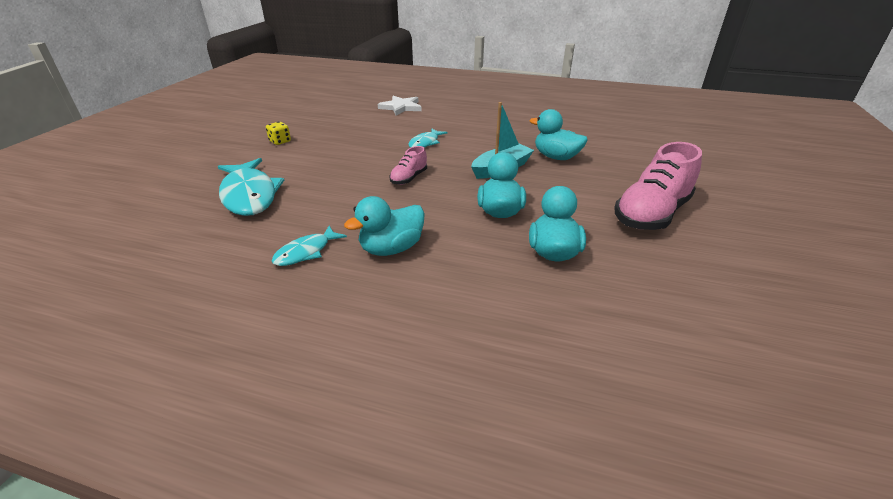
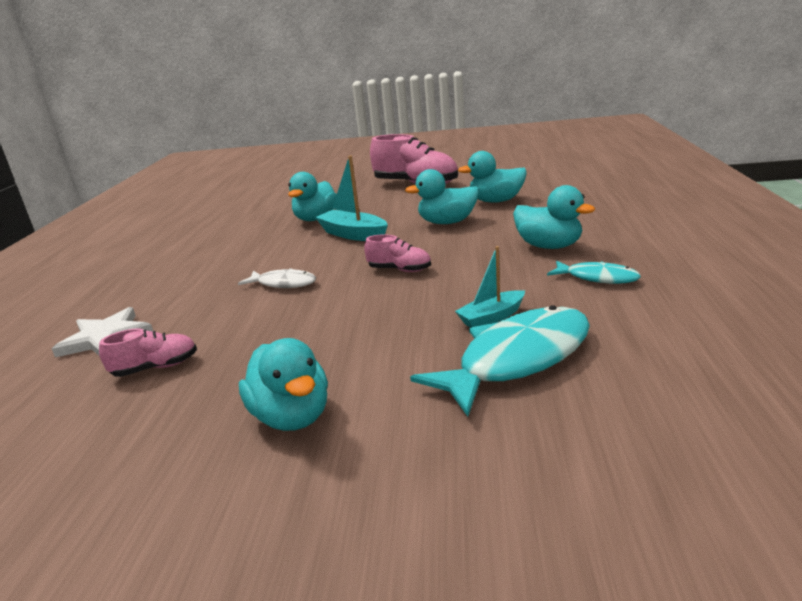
camera: 100 degrees left, 10 degrees down
yellow dice [266,122,291,145] -> turquoise duck [239,338,328,431]
turquoise fish [408,128,448,148] -> white fish [238,268,316,288]
none -> pink shoe [99,329,197,377]
none -> turquoise boat [455,246,525,328]

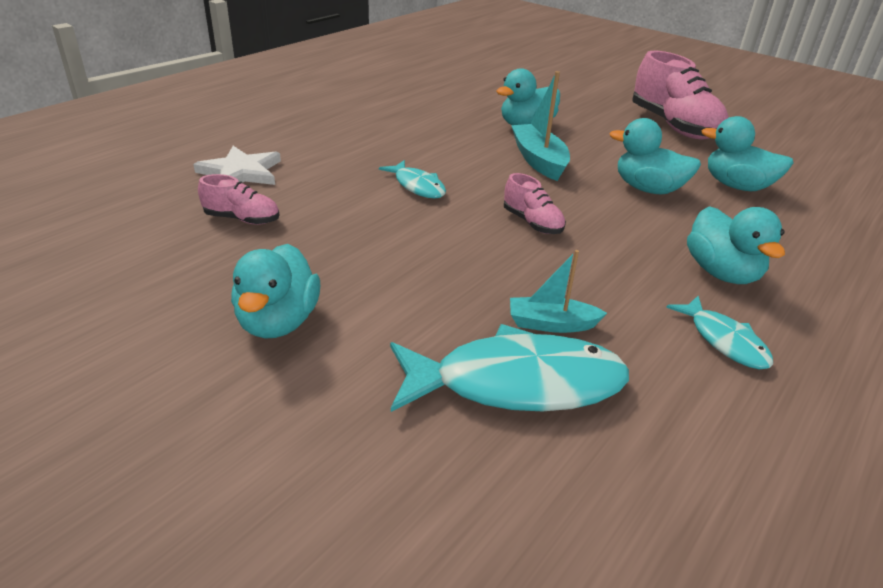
camera: 30 degrees right, 10 degrees up
white fish [238,268,316,288] -> turquoise fish [379,160,446,198]

